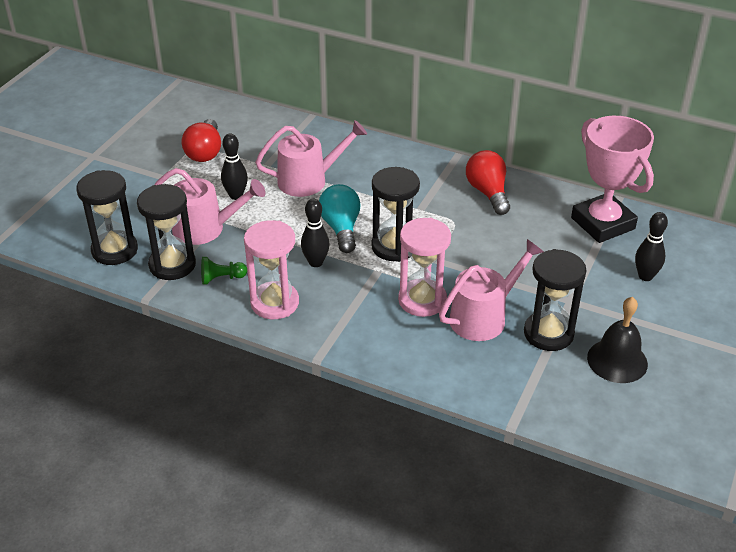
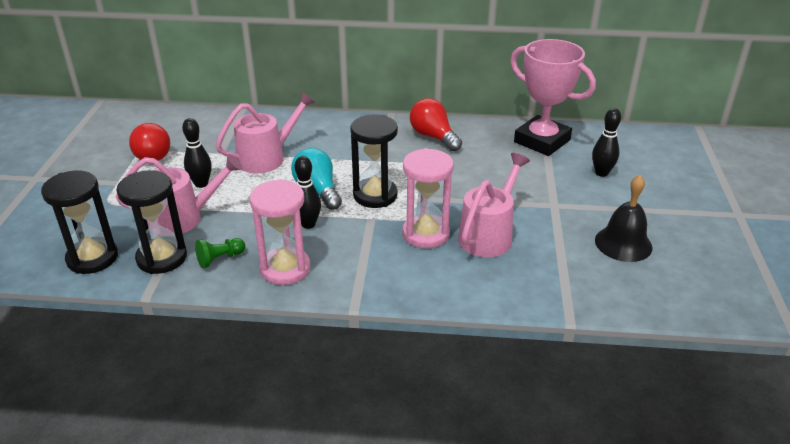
camera: 20 degrees left, 5 degrees down
black hourglass [524,249,586,351] -> none

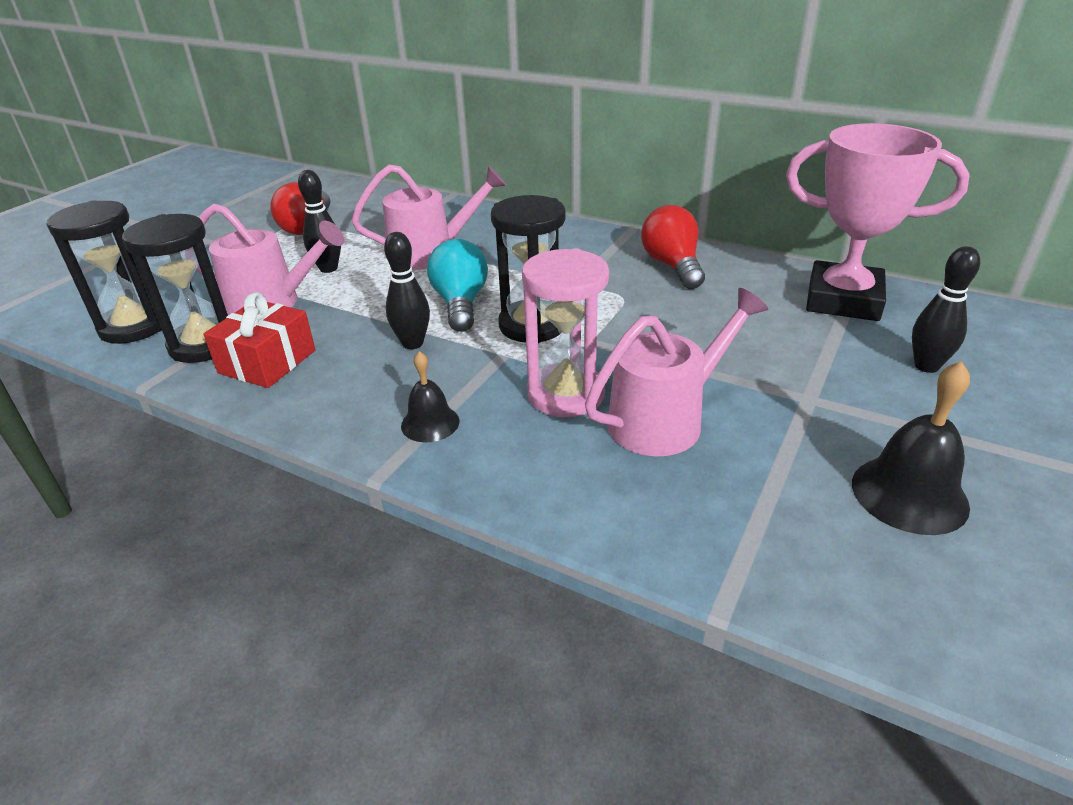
camera: 25 degrees right, 0 degrees up
green pawn [195,238,245,268] -> red gift [204,292,315,388]
pink hourglass [250,179,310,285] -> none
pink trophy [510,39,596,156] -> pink trophy turned 45 degrees counterclockwise [786,123,970,321]
none -> black bell [401,351,460,442]

